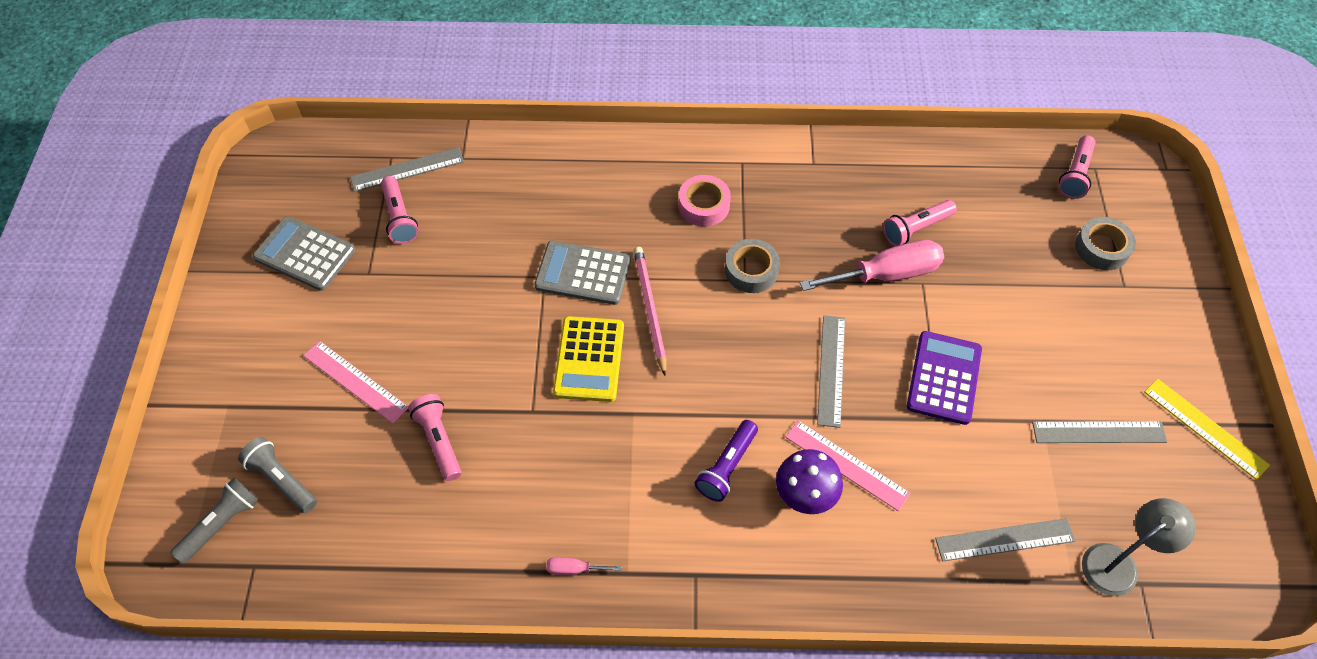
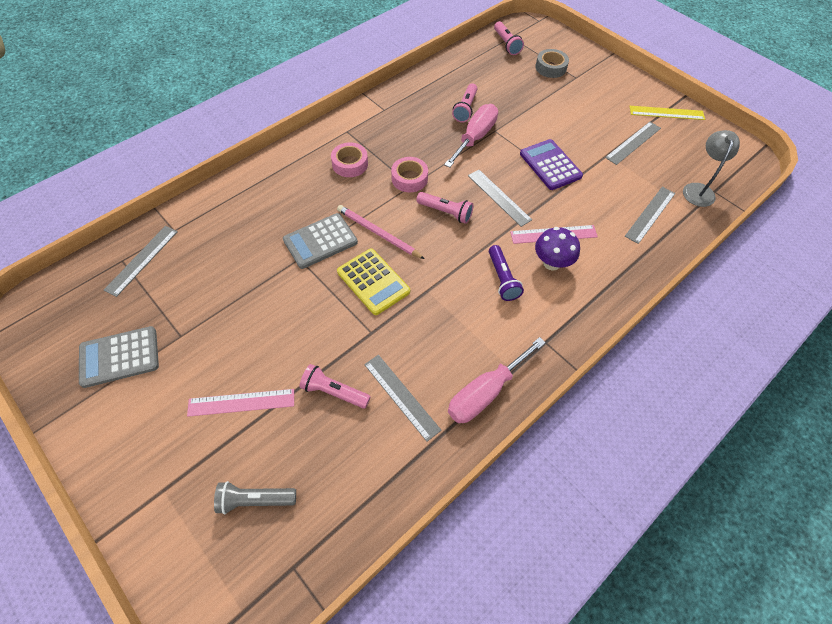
camera: 45 degrees left, 0 degrees up
grey flashlight [170,477,259,564] -> none
pink flashlight [381,176,418,244] -> pink flashlight moved to [416,192,473,224]
pink screwdriver [546,557,622,575] -> pink screwdriver [448,337,546,423], size x2.30
grey tape [725,239,780,293] -> pink tape [391,157,428,192]
none -> grey ruler [364,355,442,442]

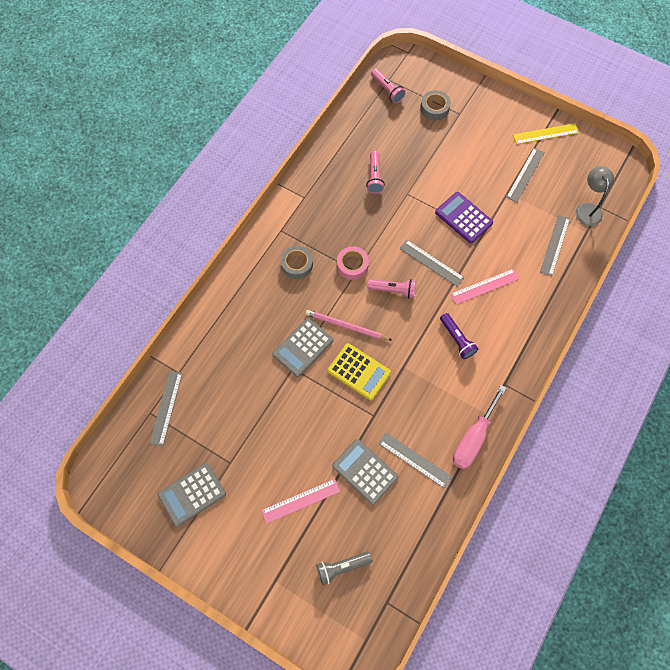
camera: 15 degrees left, 10 degrees up
pink flashlight [300,364,371,409] -> grey calculator [332,439,398,505]
pink tape [331,142,368,177] -> grey tape [281,246,313,279]
pink screwdriver [444,104,498,168] -> none
purple mushroom [535,227,580,271] -> none

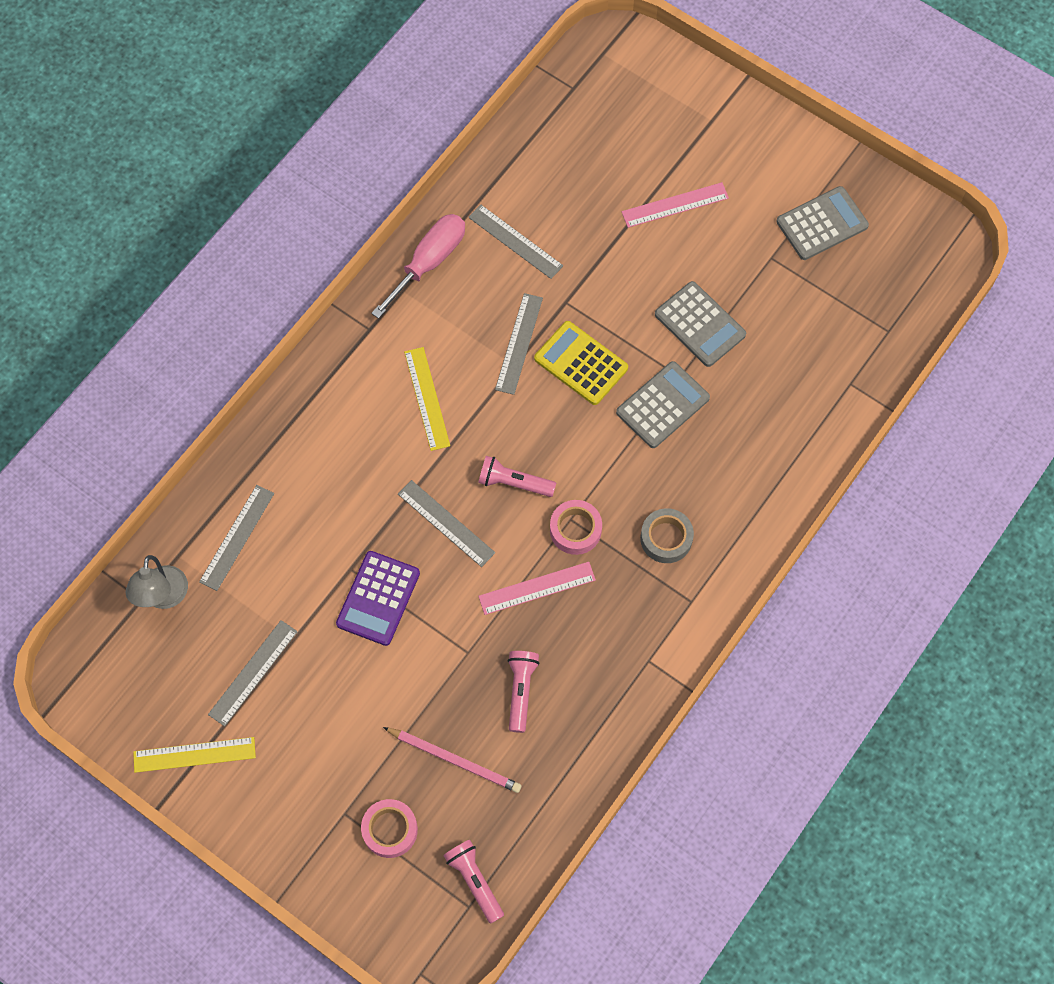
camera: 175 degrees left, 0 degrees up
grey ruler [150,371,182,446] -> grey ruler moved to [495,293,543,395]
pink pencil [305,310,391,340] -> pink pencil moved to [383,727,521,793]
grey flashlight [316,551,373,585] -> none
grey calculator [332,439,398,505] -> grey calculator moved to [655,281,746,367]
grey tape [420,90,451,121] -> pink tape [361,799,418,858]
purple calculator [435,192,493,243] -> purple calculator turned 60 degrees clockwise [336,551,420,646]
purple flashlight [440,313,478,359] -> yellow ruler [404,347,450,451]
pink ruler [451,269,519,305] -> pink ruler moved to [478,562,596,615]

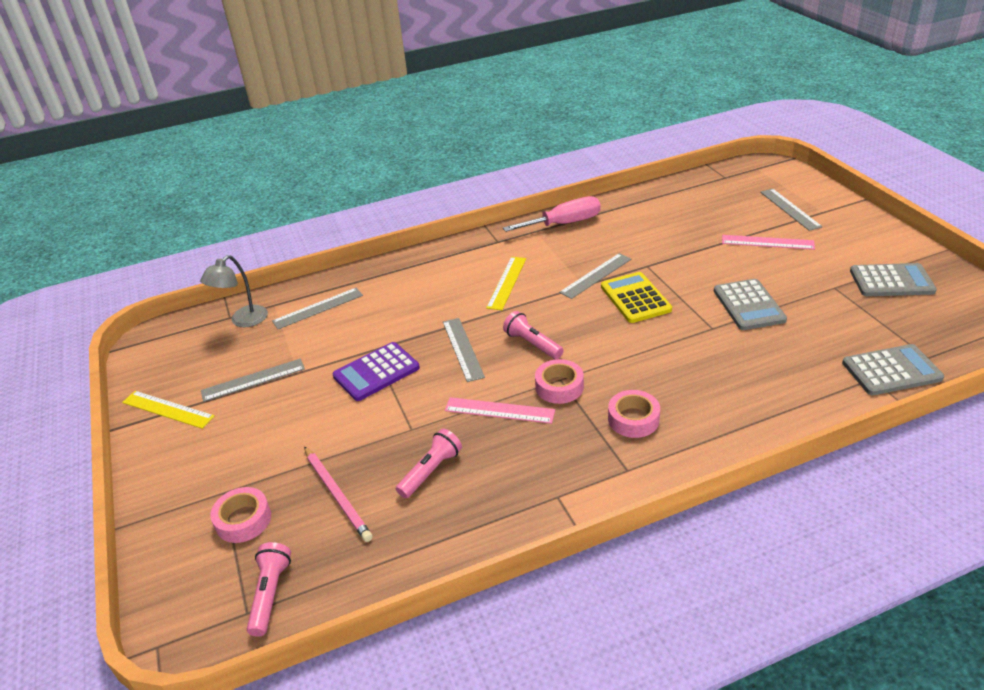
camera: 35 degrees right, 30 degrees down
grey ruler [468,205,563,279] -> grey ruler moved to [760,189,822,231]
grey calculator [616,361,710,448] -> grey calculator moved to [842,344,944,395]
grey tape [640,508,694,563] -> pink tape [608,390,660,438]

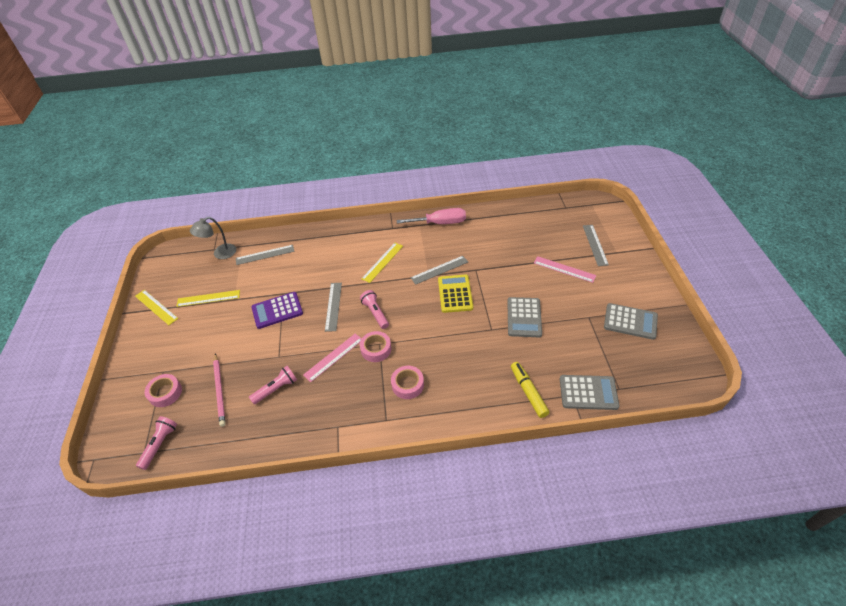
camera: 15 degrees right, 10 degrees up
grey ruler [201,358,305,402] -> yellow ruler [176,290,240,307]
pink ruler [445,397,555,424] -> pink ruler turned 75 degrees counterclockwise [303,333,362,382]
none -> yellow marker [511,362,549,418]

